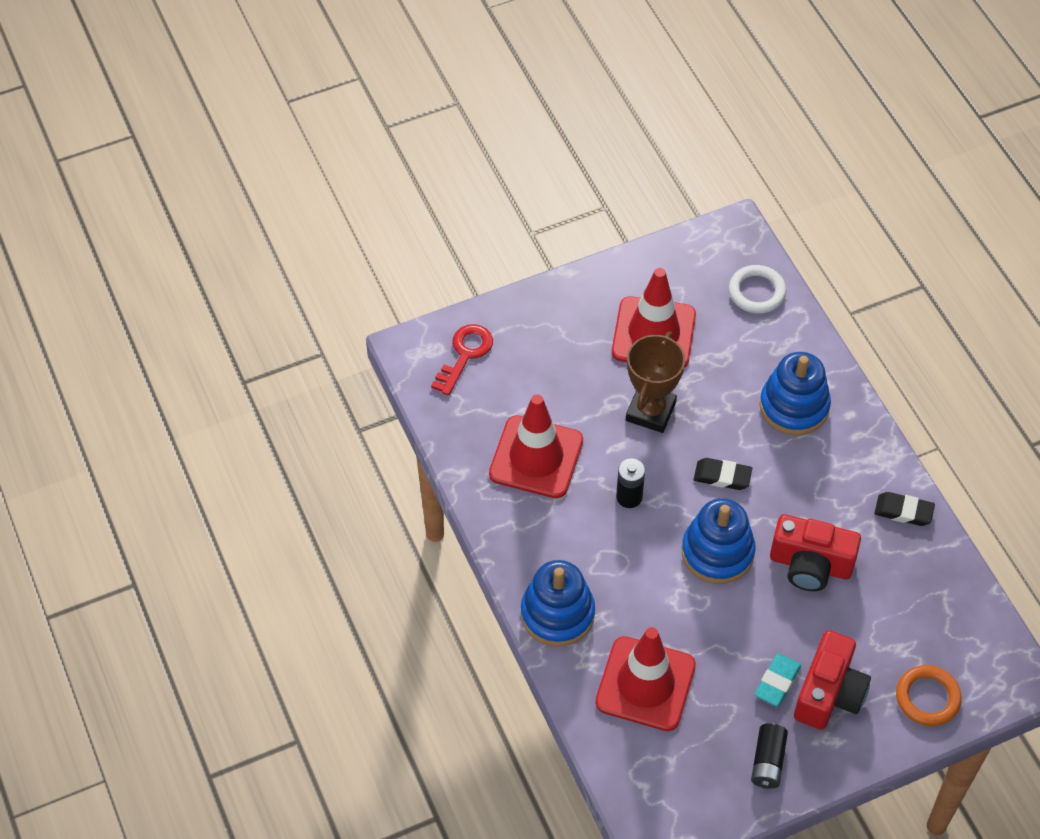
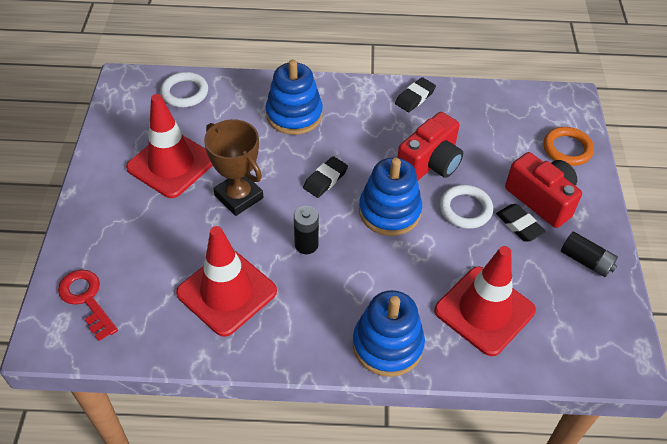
camera: 65 degrees left, 5 degrees down
turquoise eraser [755,653,801,707] -> black eraser [496,204,546,242]
none -> white ring [440,185,493,229]

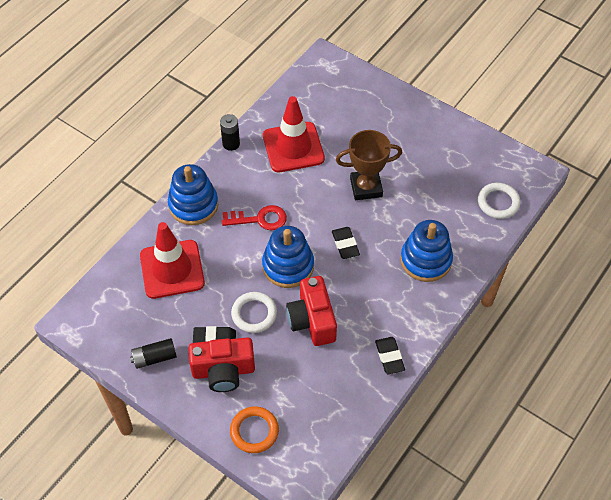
camera: 125 degrees right, 5 degrees up
red key [58,269,118,341] -> red key moved to [222,205,287,230]
red traffic cone [126,94,213,198] -> none
black battery [294,206,319,254] -> black battery moved to [220,114,240,151]

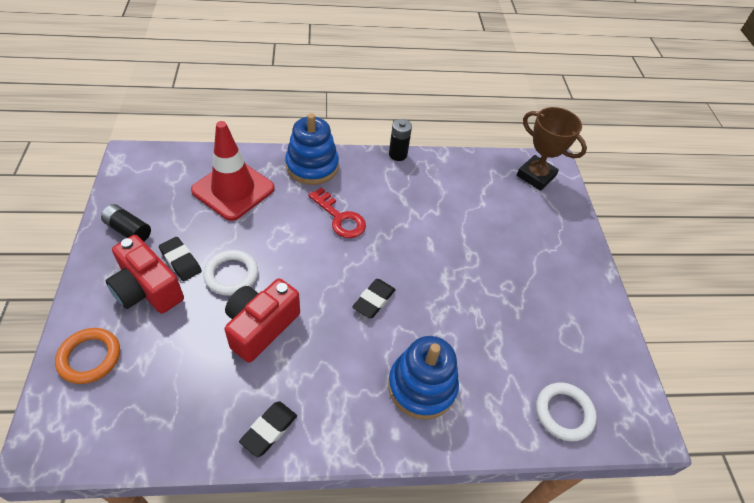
camera: 45 degrees right, 5 degrees down
blue stacking toy [262,226,314,288] -> none
red traffic cone [263,96,325,172] -> none
brown trophy [336,130,402,200] -> brown trophy moved to [517,107,587,191]

